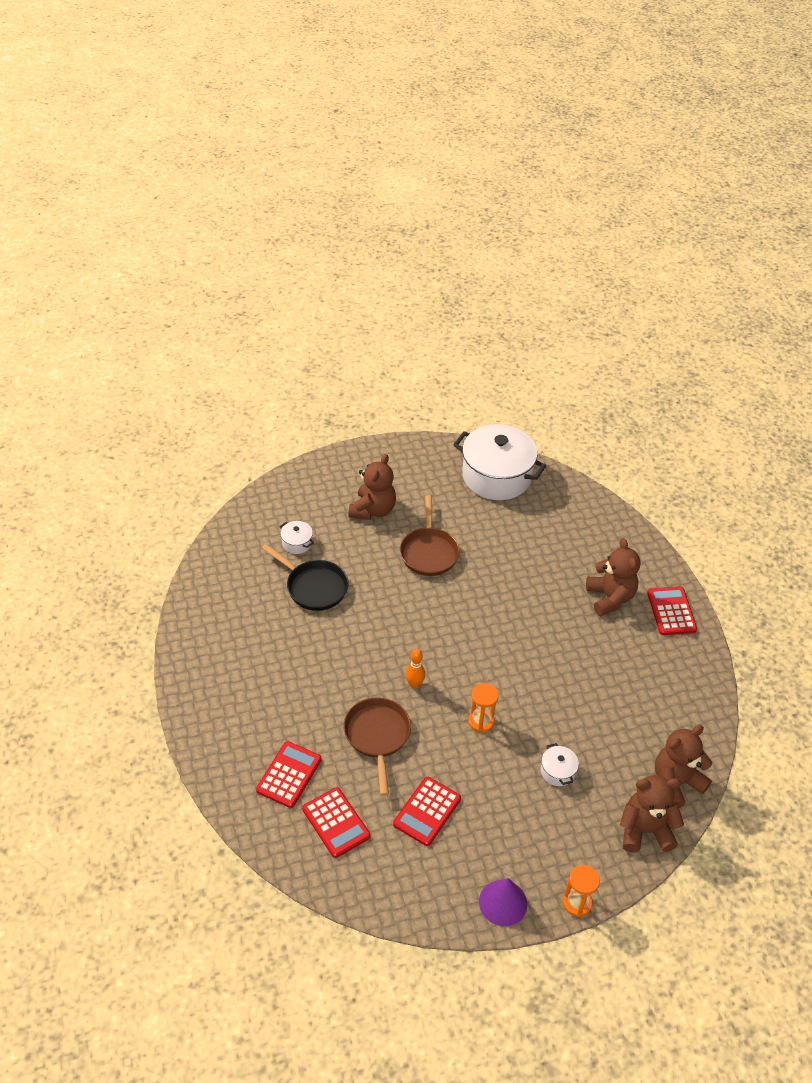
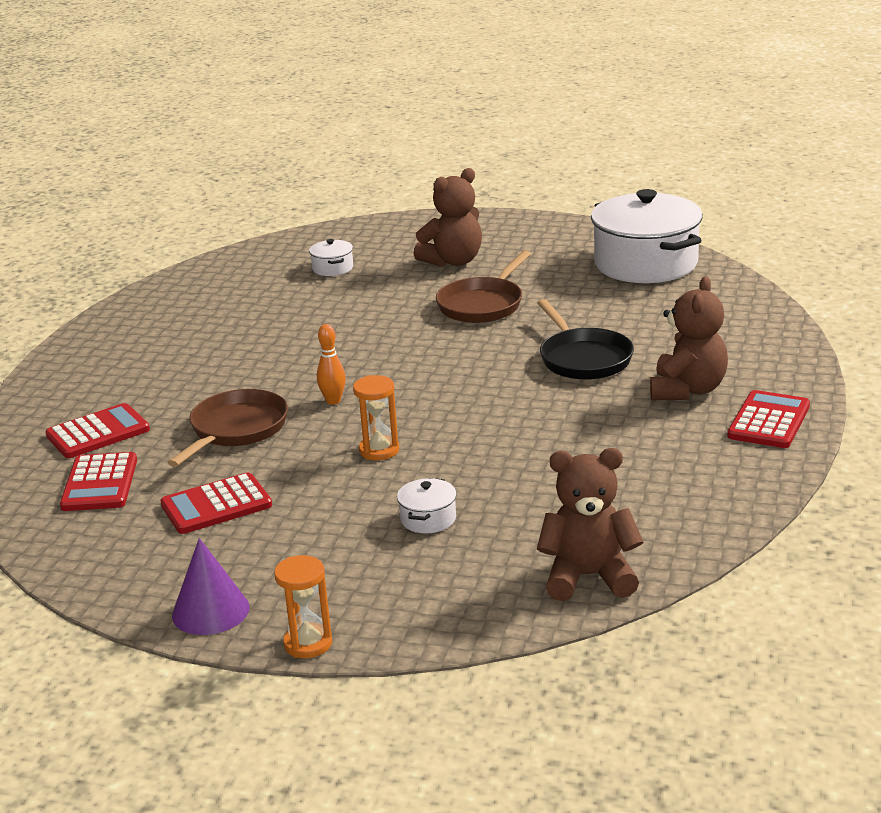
camera: 35 degrees right, 20 degrees down
black pan [262,544,349,611] -> black pan moved to [538,299,634,380]
brown teddy bear [620,775,684,853] -> none

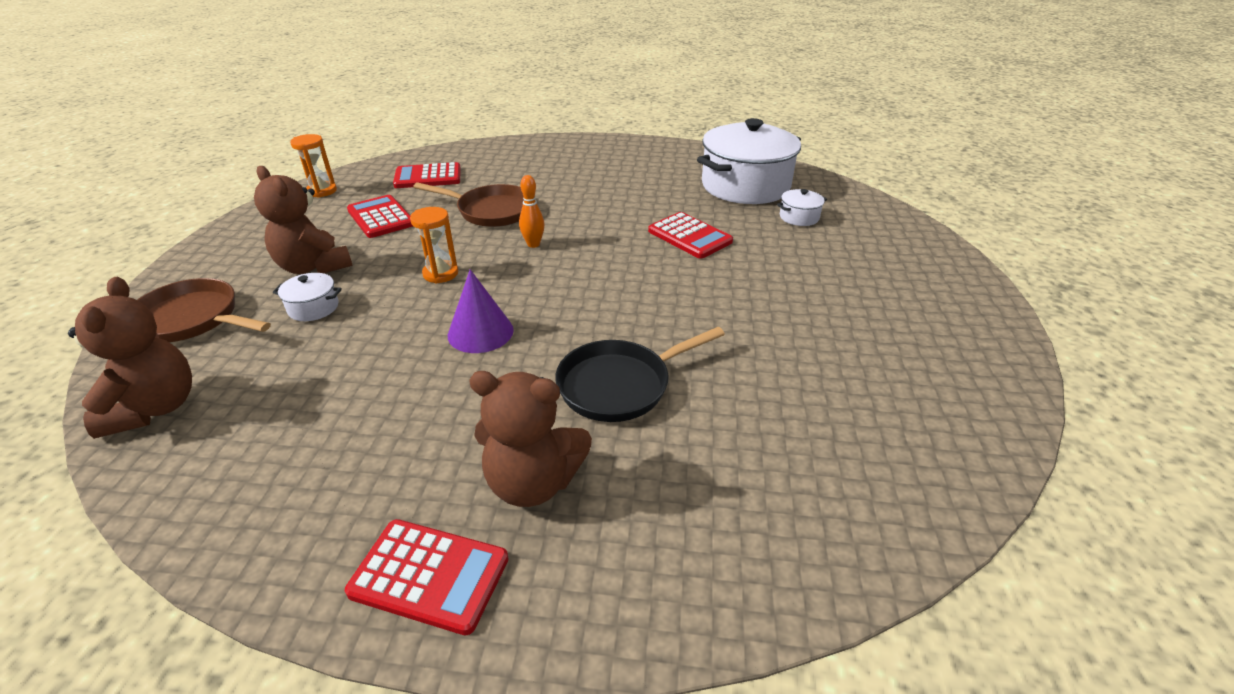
camera: 80 degrees right, 10 degrees up
red calculator [45,403,150,458] -> red calculator moved to [648,212,733,259]
purple cone [172,538,250,635] -> purple cone moved to [448,269,514,353]
orange hourglass [274,555,332,658] -> orange hourglass moved to [290,134,337,198]
brown teddy bear [413,168,482,267] -> brown teddy bear moved to [254,166,352,274]
brown pan [436,250,531,323] -> brown pan moved to [137,278,271,342]
white pot [591,189,703,283] -> white pot moved to [697,118,801,204]

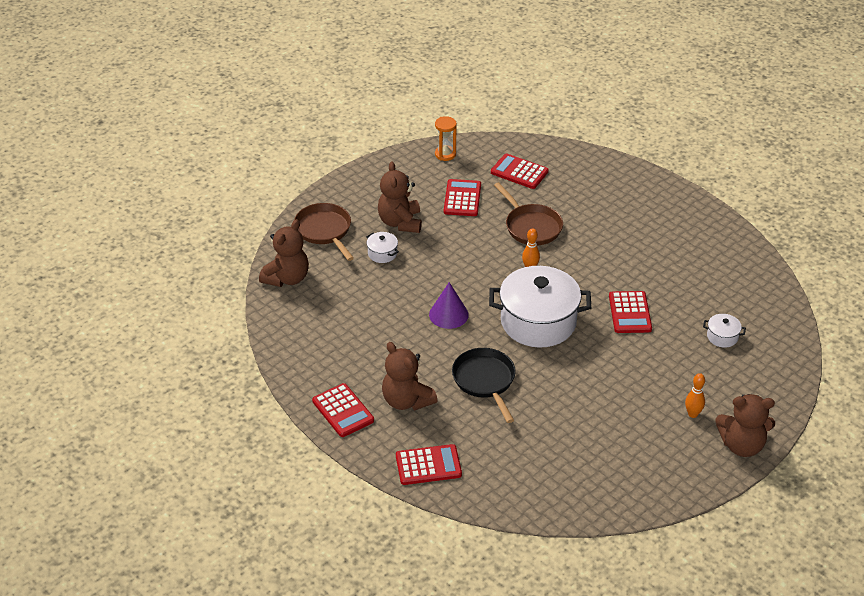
camera: 40 degrees right, 5 degrees up
orange hourglass [410,207,458,284] -> none
black pan [555,327,725,422] -> black pan turned 60 degrees clockwise [452,348,516,423]
white pot [697,118,801,204] -> white pot moved to [489,266,591,347]
none -> red calculator [396,444,462,485]
none -> orange bowling pin [685,373,705,418]
none -> brown teddy bear [716,394,775,457]

